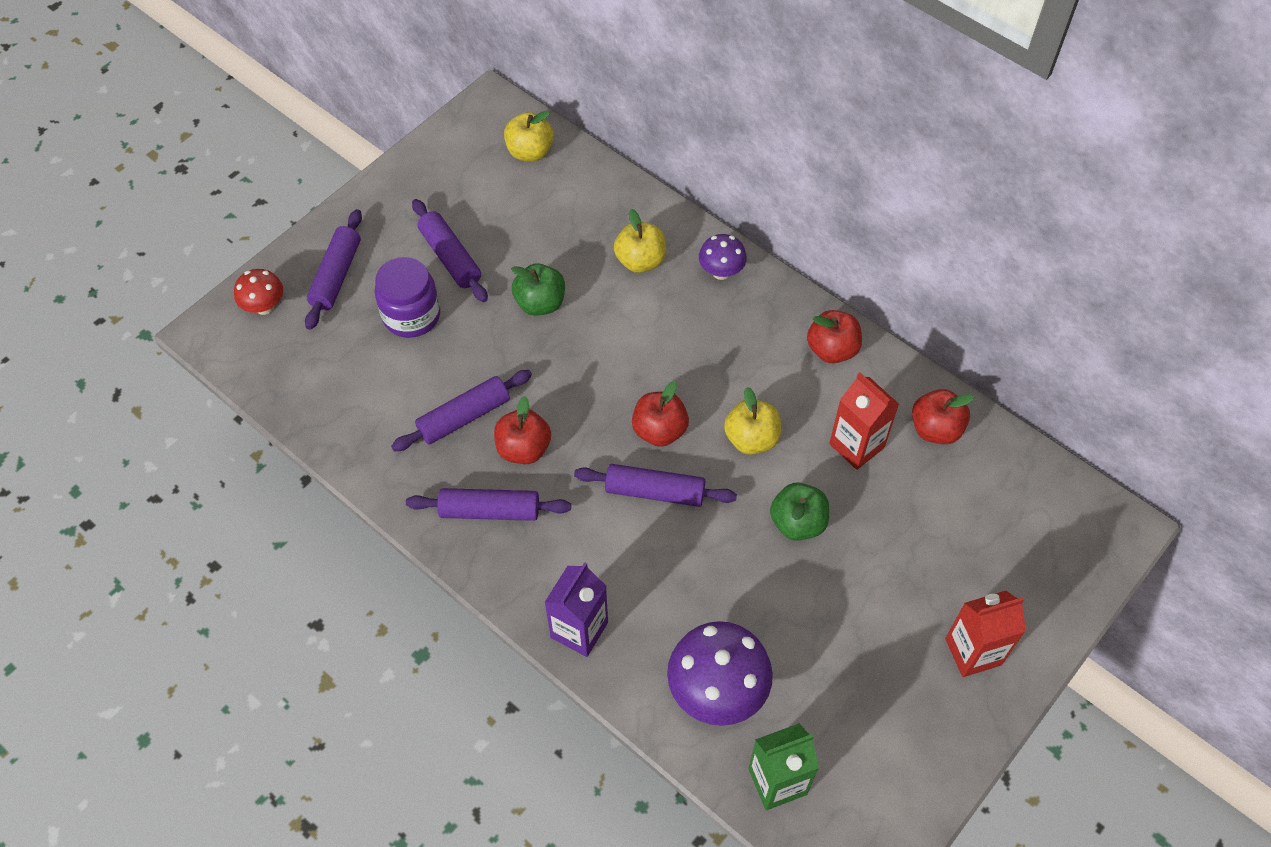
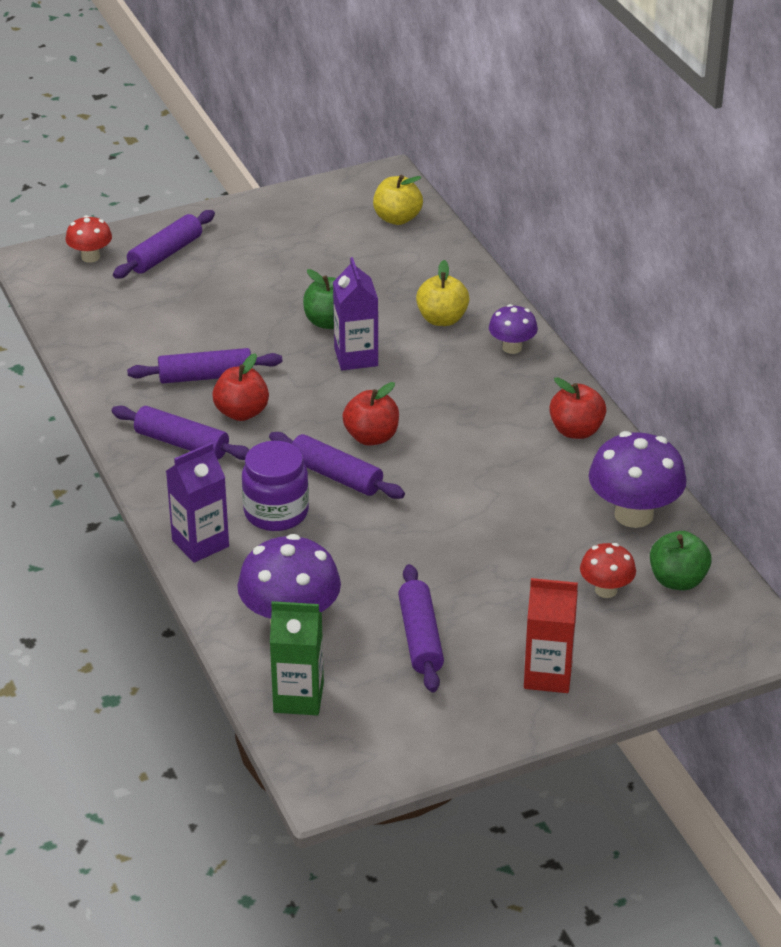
camera: 25 degrees right, 20 degrees down
purple jar [375,257,440,338] -> purple jar moved to [242,441,309,531]
purple rolling pin [412,199,488,302] -> purple rolling pin moved to [398,564,444,692]
yellow apple [724,387,781,455] -> none
green apple [770,482,829,541] -> green apple moved to [650,531,712,590]
red carton [829,372,899,470] -> none
red apple [912,389,974,444] -> purple mushroom [589,431,687,528]
none -> purple carton [333,257,378,370]
none -> red mushroom [580,543,636,598]

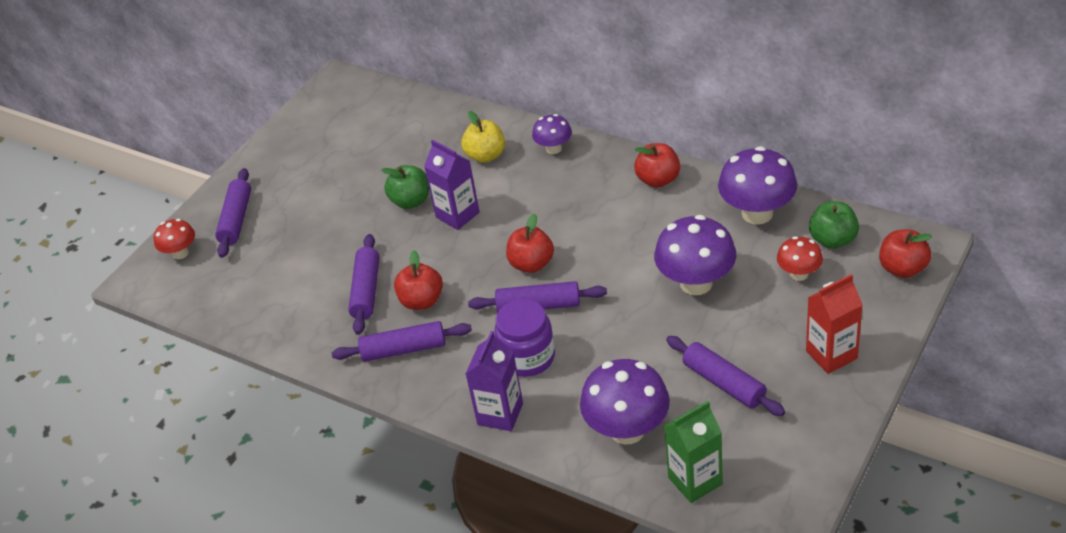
camera: 30 degrees left, 5 degrees up
purple rolling pin [127,348,282,383] -> purple rolling pin turned 45 degrees counterclockwise [348,234,379,335]
yellow apple [373,175,423,225] -> none
none -> purple mushroom [654,215,736,295]
none -> red apple [879,229,932,278]

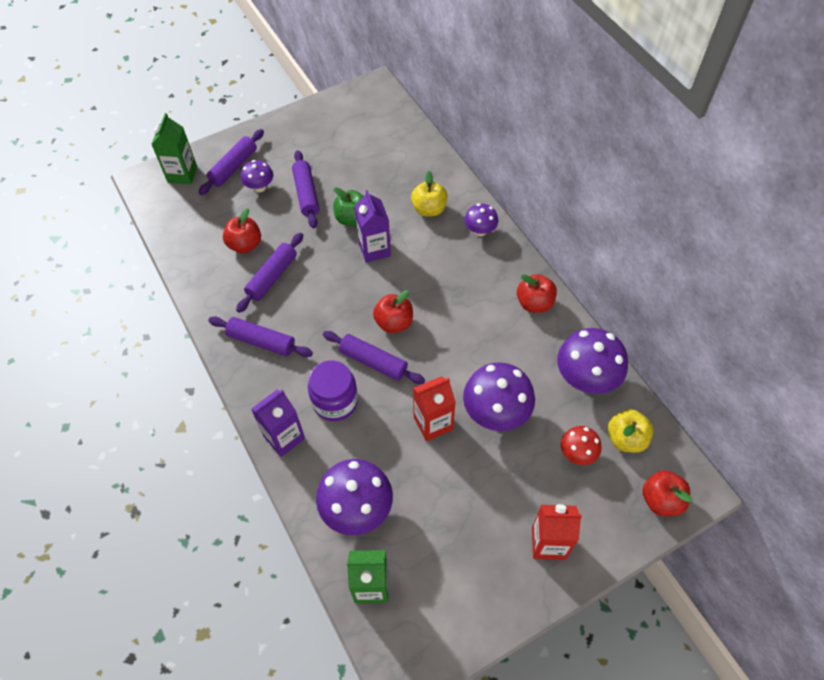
camera: 25 degrees right, 15 degrees up
red mushroom [154,219,195,259] -> green carton [151,113,197,184]
red apple [394,250,443,310] -> red apple moved to [223,208,261,253]
purple rolling pin [666,336,785,416] -> purple rolling pin moved to [292,150,319,228]
green apple [809,201,859,249] -> yellow apple [608,409,654,453]
none -> purple mushroom [241,160,273,192]
none -> red carton [413,376,456,441]

